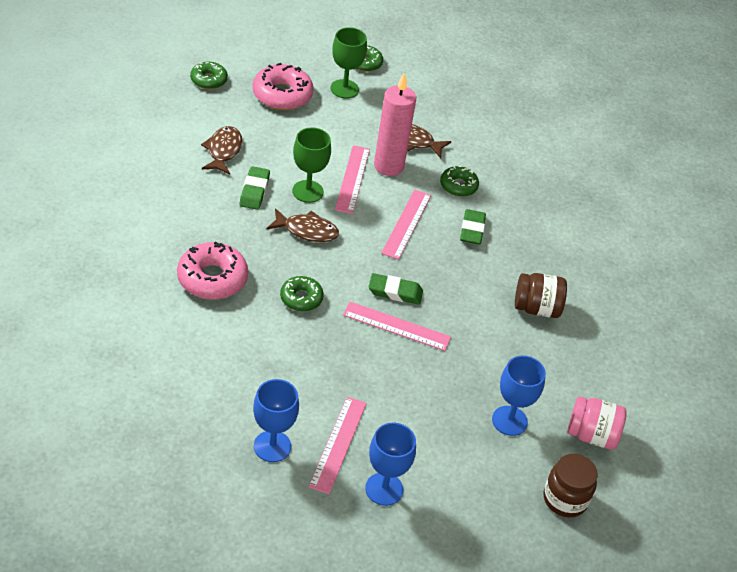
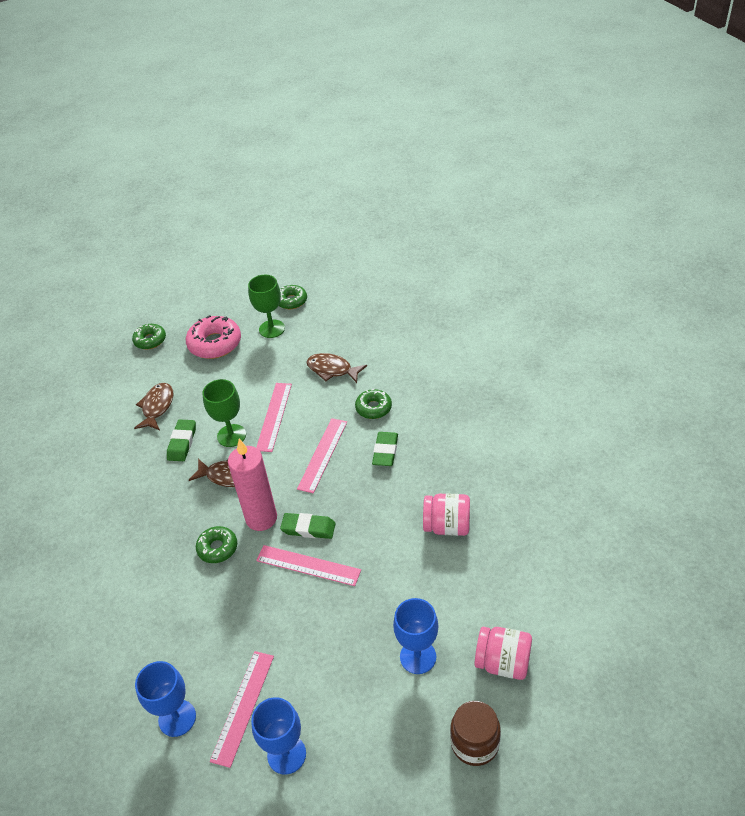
camera: 10 degrees right, 0 degrees up
pink donut [177,241,248,300] -> none
pink candle [374,72,416,176] -> pink candle moved to [228,439,277,531]
brown jar [515,273,567,318] -> pink jar [423,493,470,536]

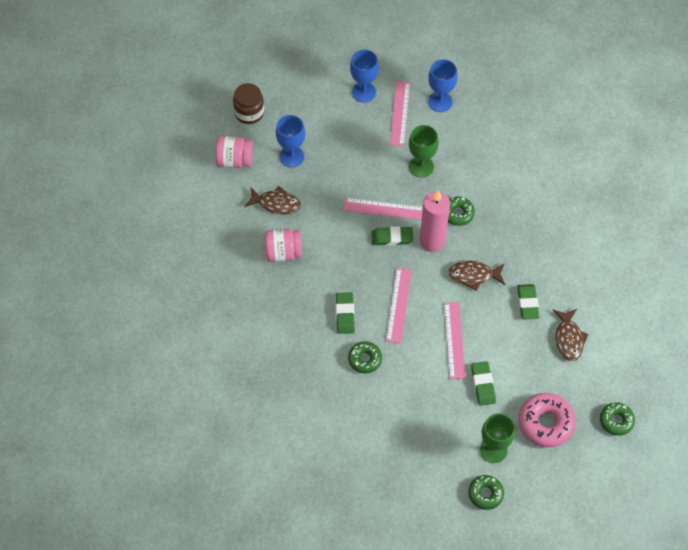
camera: 165 degrees right, 15 degrees up
green goblet [203,379,246,447] -> green goblet moved to [409,125,439,178]
brown fish [306,353,367,383] -> brown fish moved to [244,186,301,215]
none -> green eraser [471,361,496,406]

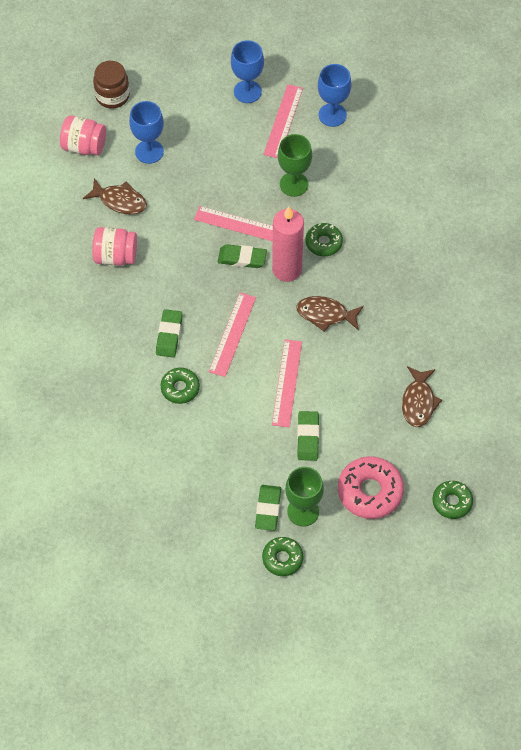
camera: 10 degrees right, 0 degrees up
green eraser [517,284,539,320] -> green eraser moved to [255,485,281,531]

